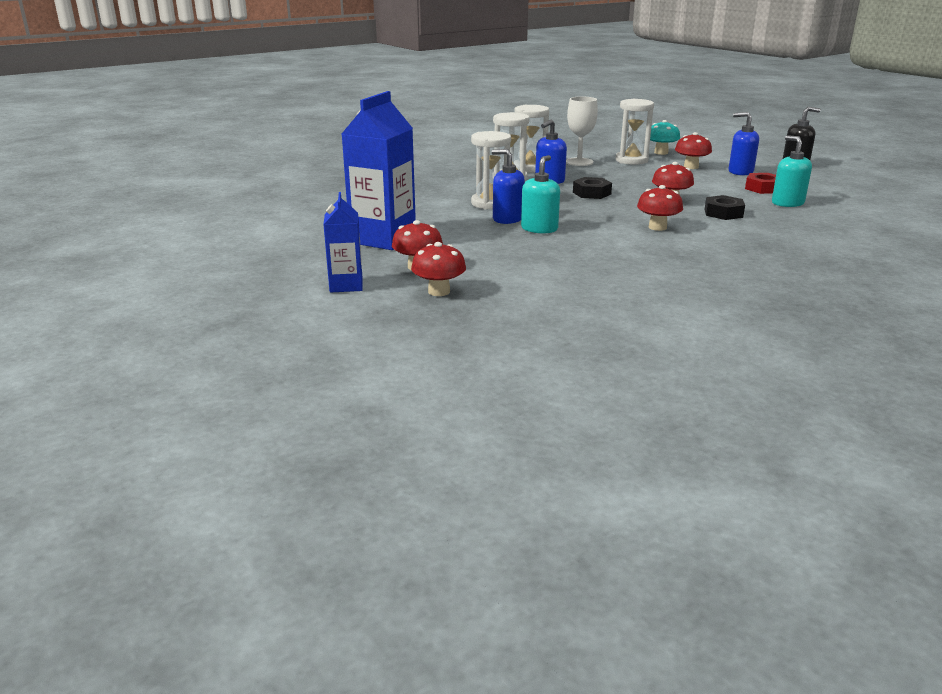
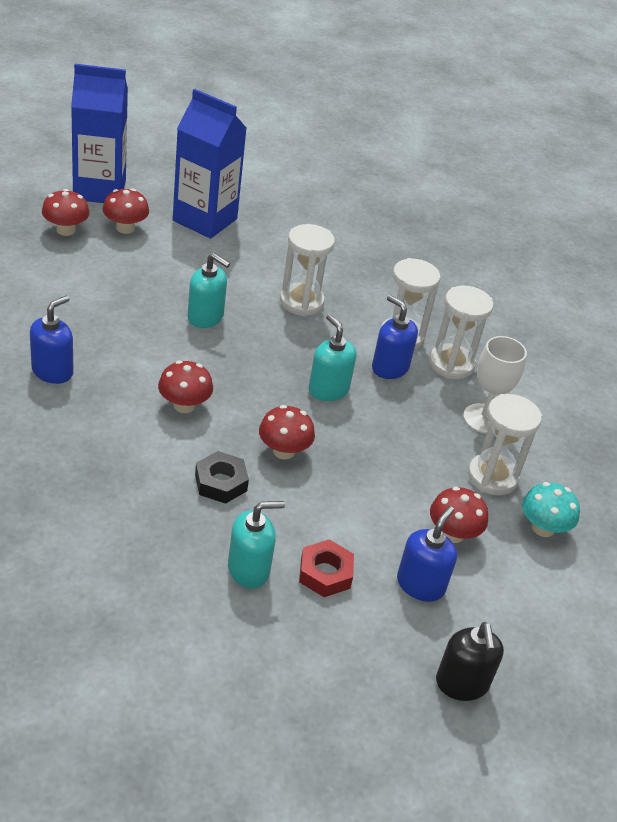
camera: 90 degrees right, 15 degrees up
blue carton [323,192,363,292] -> blue carton [71,64,128,203], size x1.76
blue soap dispenser [492,149,525,224] -> blue soap dispenser moved to [30,296,74,384]
black nut [573,177,612,199] -> turquoise soap dispenser [308,314,357,401]

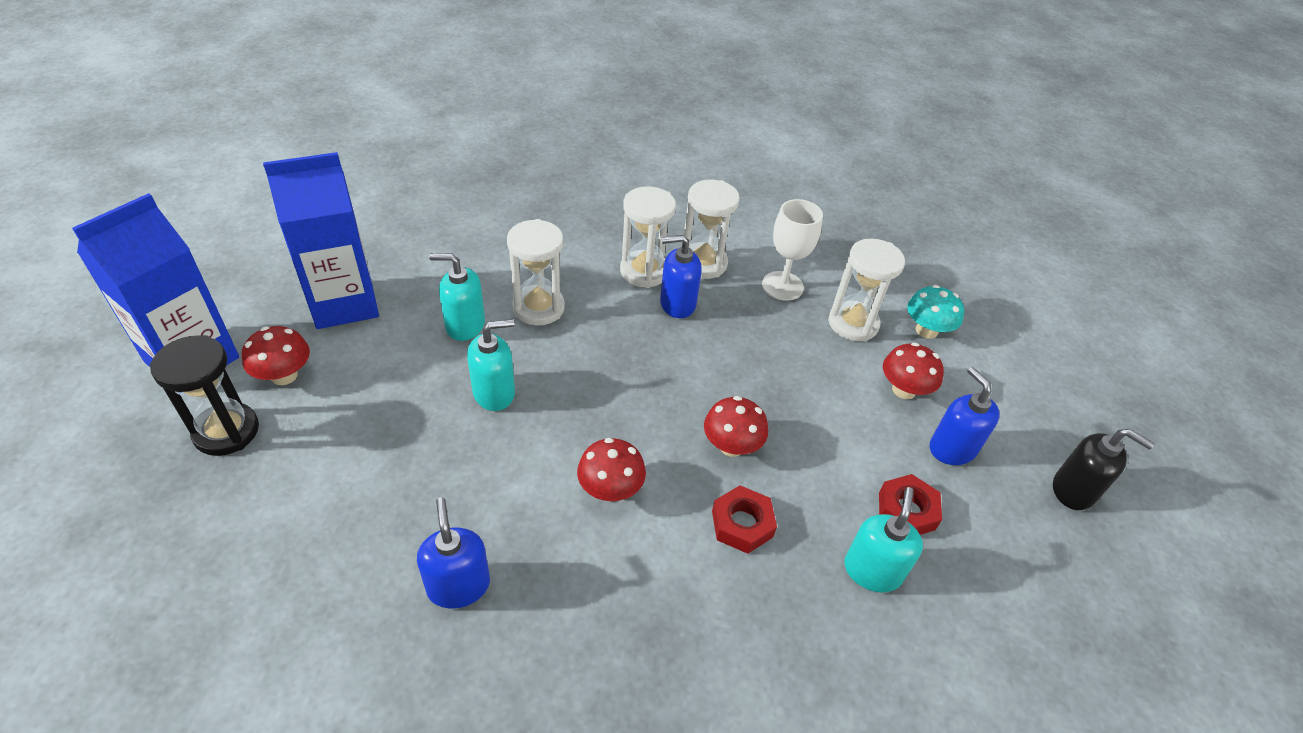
camera: 50 degrees left, 5 degrees up
red mushroom [42,189,90,236] -> black hourglass [150,335,259,456]
black nut [195,451,249,504] -> red nut [712,485,777,554]
turquoise soap dispenser [308,314,357,401] -> turquoise soap dispenser moved to [429,253,485,341]

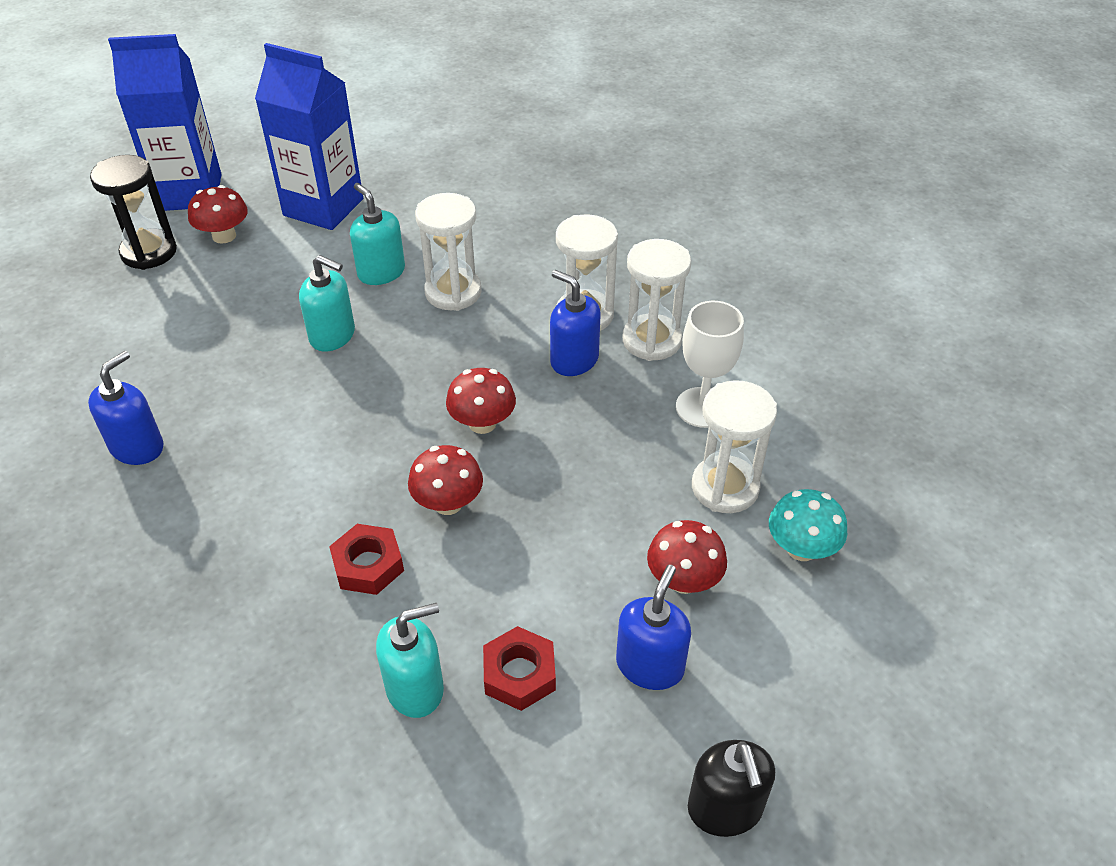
camera: 50 degrees right, 0 degrees up
red mushroom [577,438,646,501] -> red mushroom moved to [446,368,516,434]

